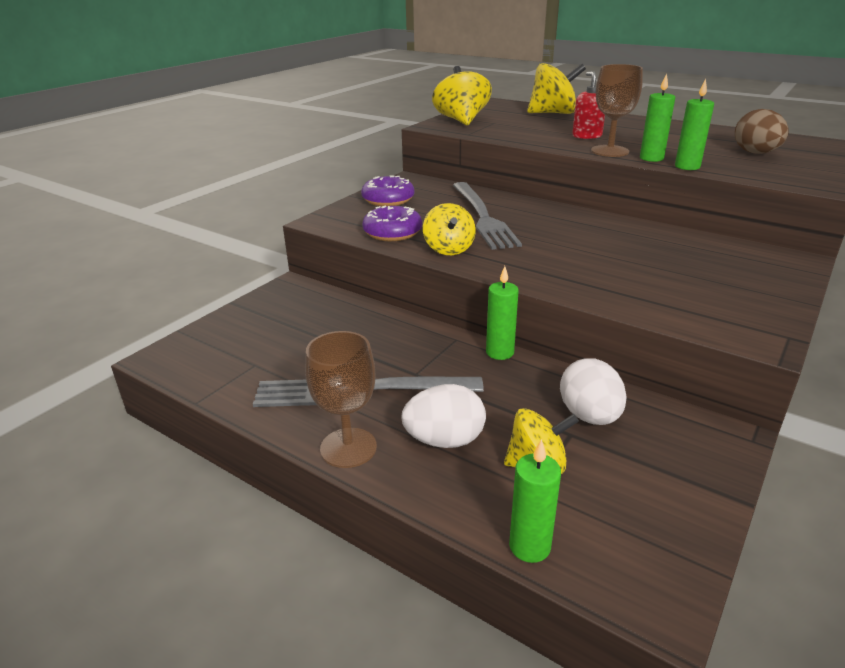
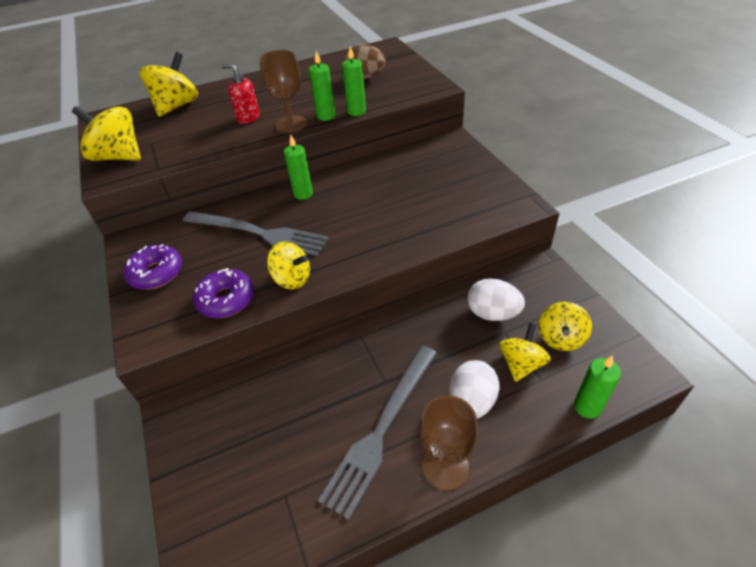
camera: 55 degrees left, 15 degrees up
green candle [486,266,519,360] -> green candle moved to [284,135,313,200]
none -> yellow spinning top [538,302,592,351]

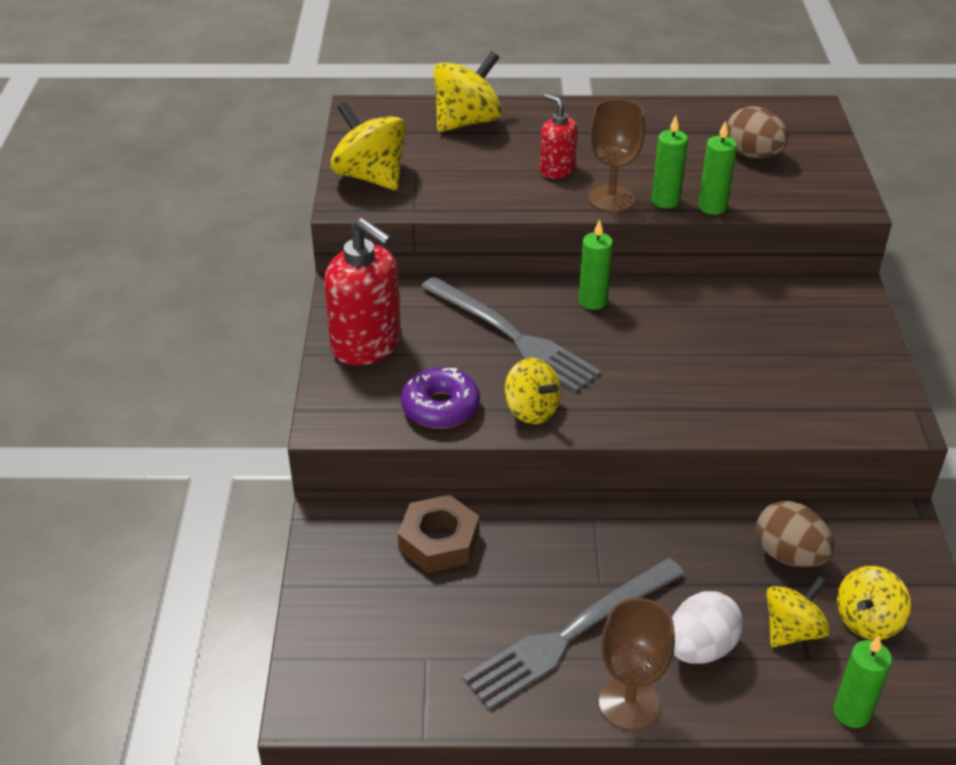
camera: 20 degrees right, 5 degrees down
purple donut [123,244,182,290] -> red soap dispenser [324,218,401,365]
white egg [467,278,525,321] -> brown egg [755,501,834,567]
none -> brown nut [398,495,479,573]

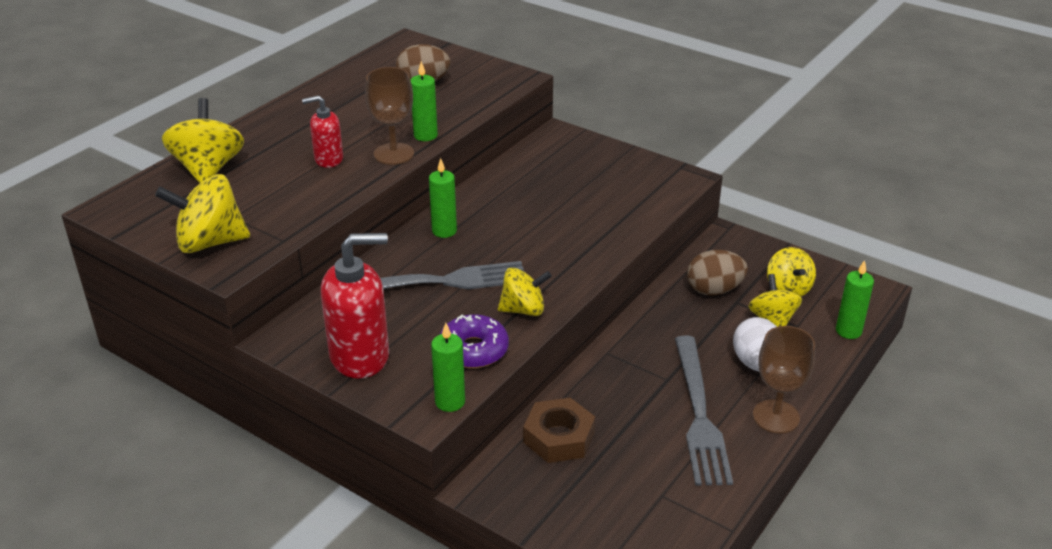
camera: 55 degrees left, 5 degrees down
green candle [698,121,737,215] -> green candle moved to [431,323,465,412]

